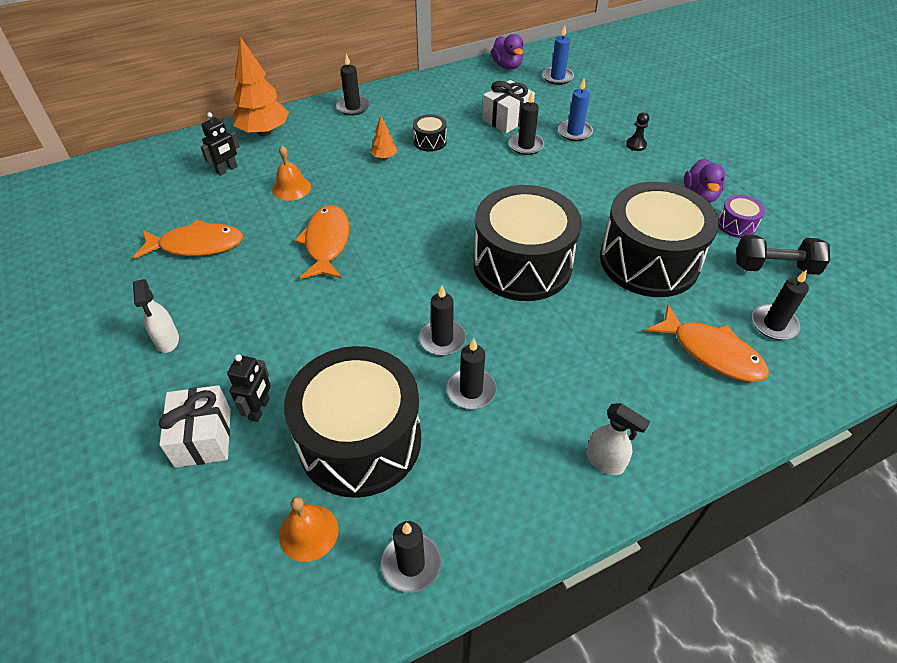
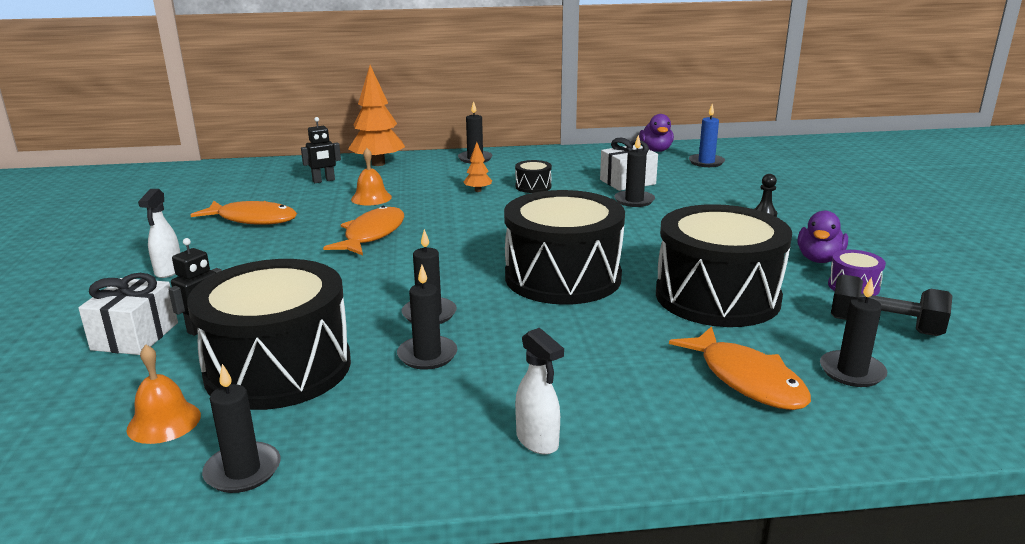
camera: 20 degrees right, 25 degrees down
blue candle [558,79,593,141] -> none

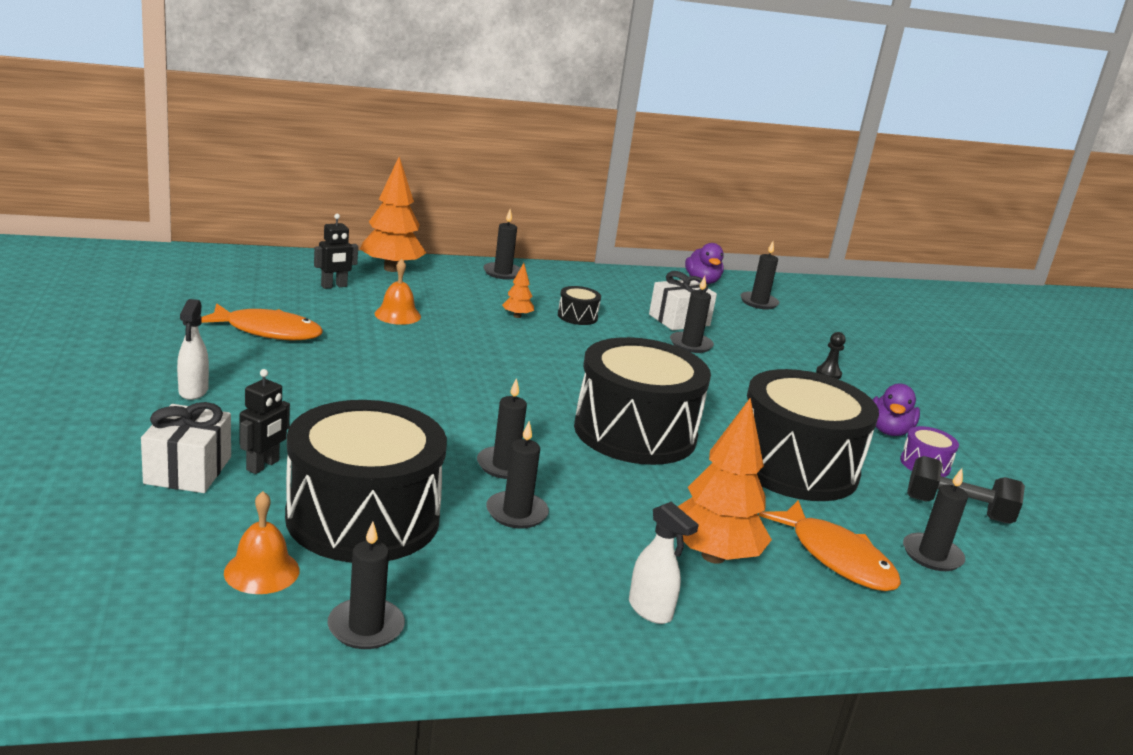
camera: 10 degrees left, 0 degrees up
orange fish [323,206,404,255] -> none
blue candle [689,104,725,167] -> black candle [740,241,779,309]
none -> orange tree [677,398,772,564]

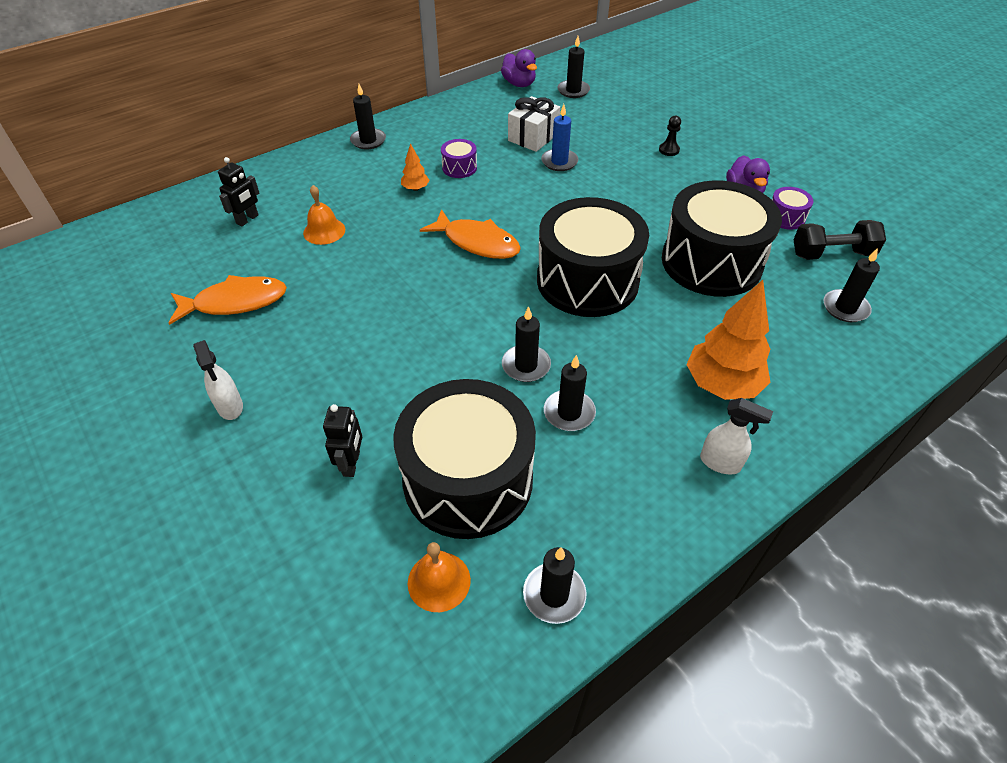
camera: 20 degrees left, 25 degrees up
white gift [141,402,231,493] -> none
orange tree [360,157,426,272] -> none
black drum [558,286,601,325] -> purple drum [441,139,477,178]
black candle [670,276,714,353] -> blue candle [541,104,578,171]
orange fish [759,500,901,591] -> orange fish moved to [420,209,521,259]

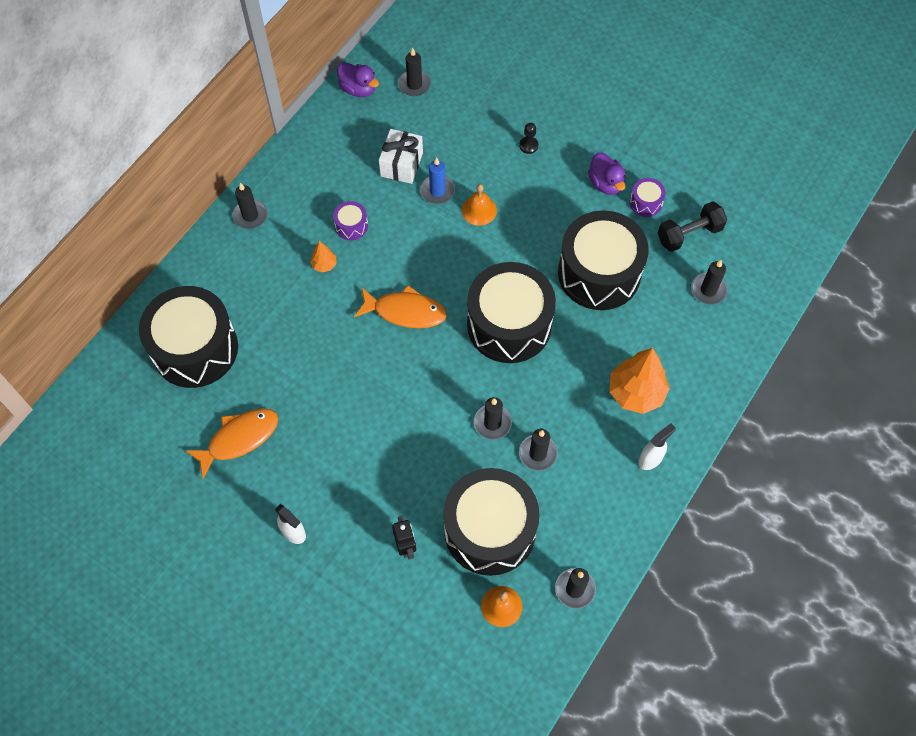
camera: 20 degrees left, 15 degrees up
black robot [218,157,259,227] -> black drum [139,286,238,388]
orange bell [303,185,345,245] -> orange bell moved to [462,184,497,226]
white spray bottle [700,398,773,474] -> white spray bottle turned 45 degrees counterclockwise [638,423,676,470]

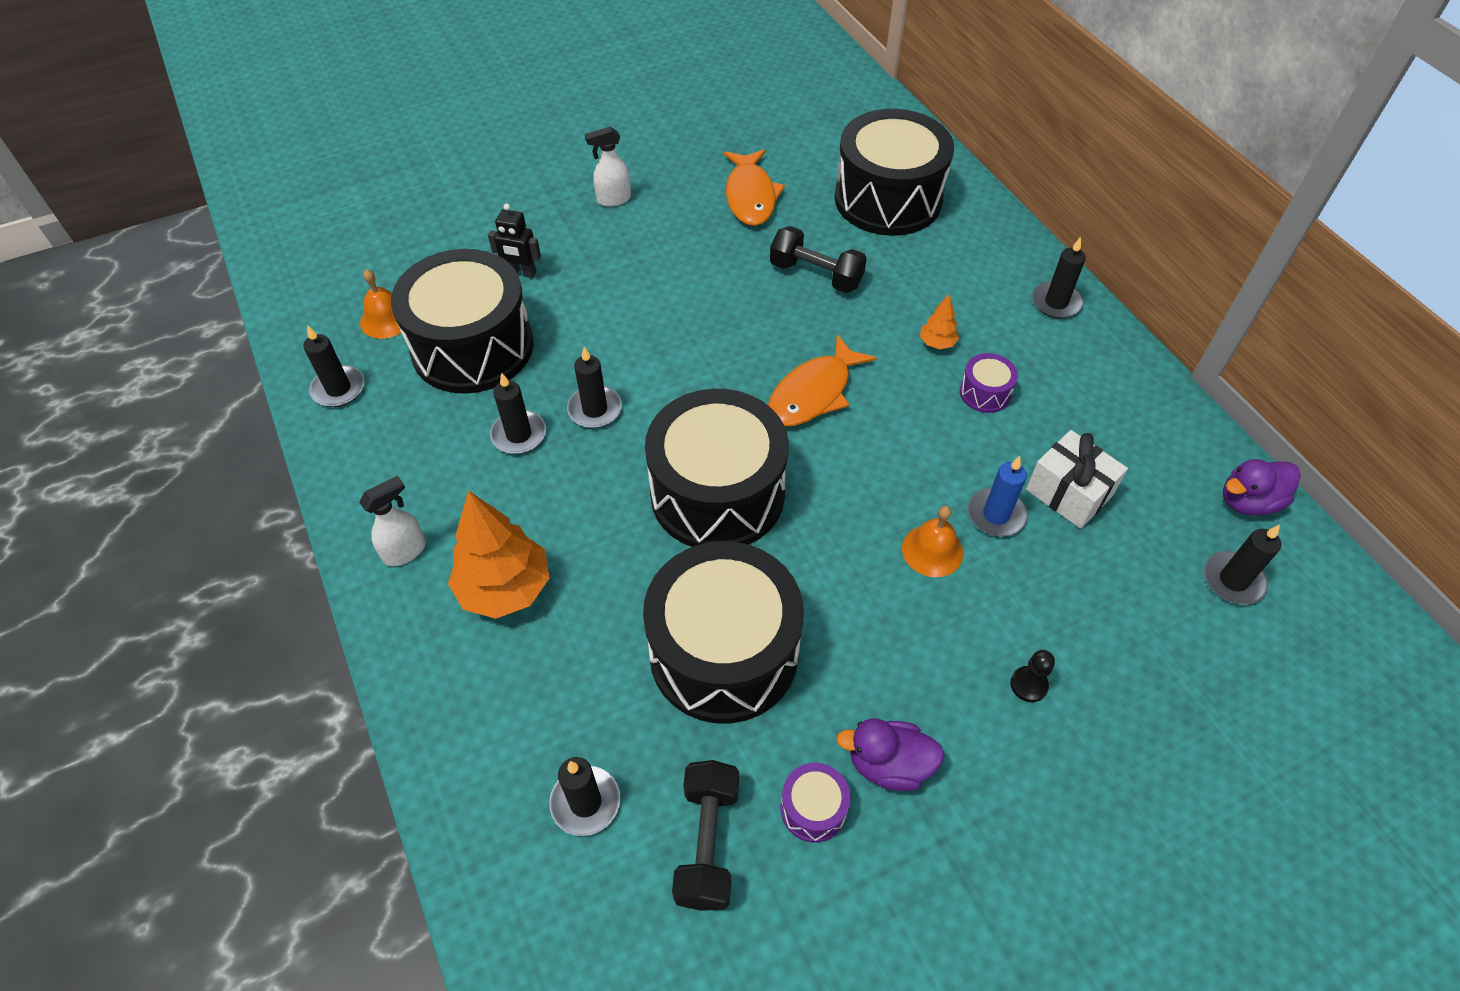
camera: 120 degrees right, 10 degrees down
white spray bottle [638,423,676,470] -> white spray bottle turned 120 degrees counterclockwise [359,476,426,566]
none -> black dumbbell [770,226,867,293]

